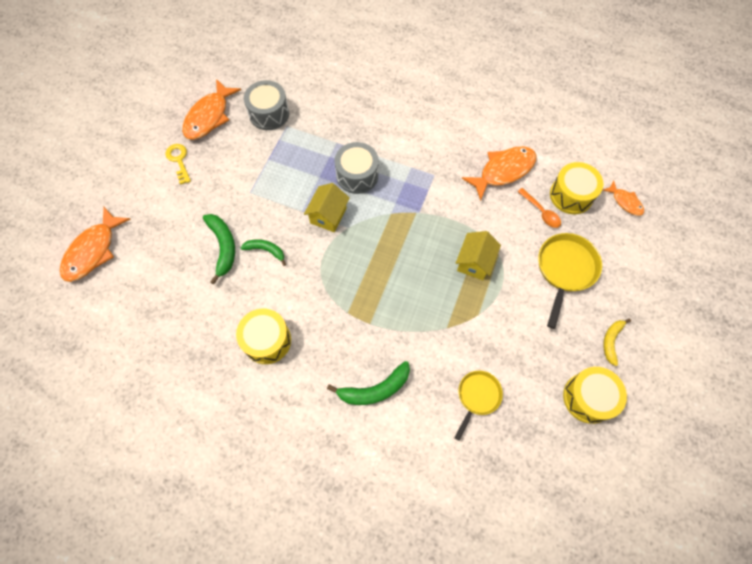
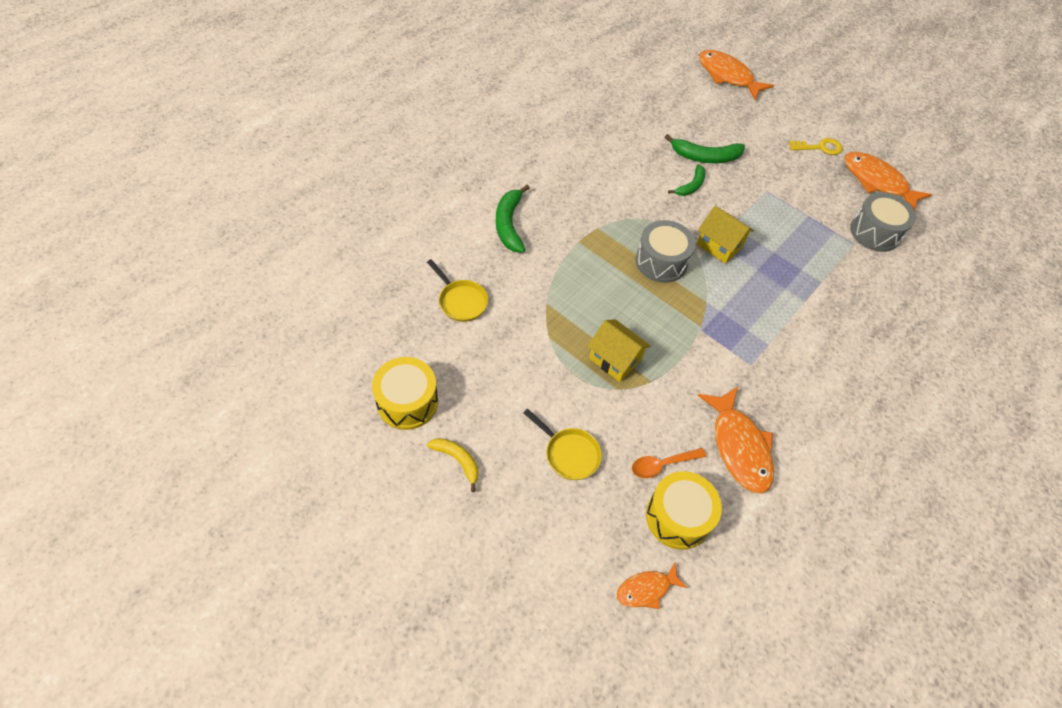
camera: 105 degrees right, 10 degrees down
yellow drum [236,309,291,364] -> none
grey drum [334,142,379,194] -> grey drum moved to [635,220,696,283]
yellow pan [538,233,602,329] -> yellow pan [523,409,602,480], size x0.64

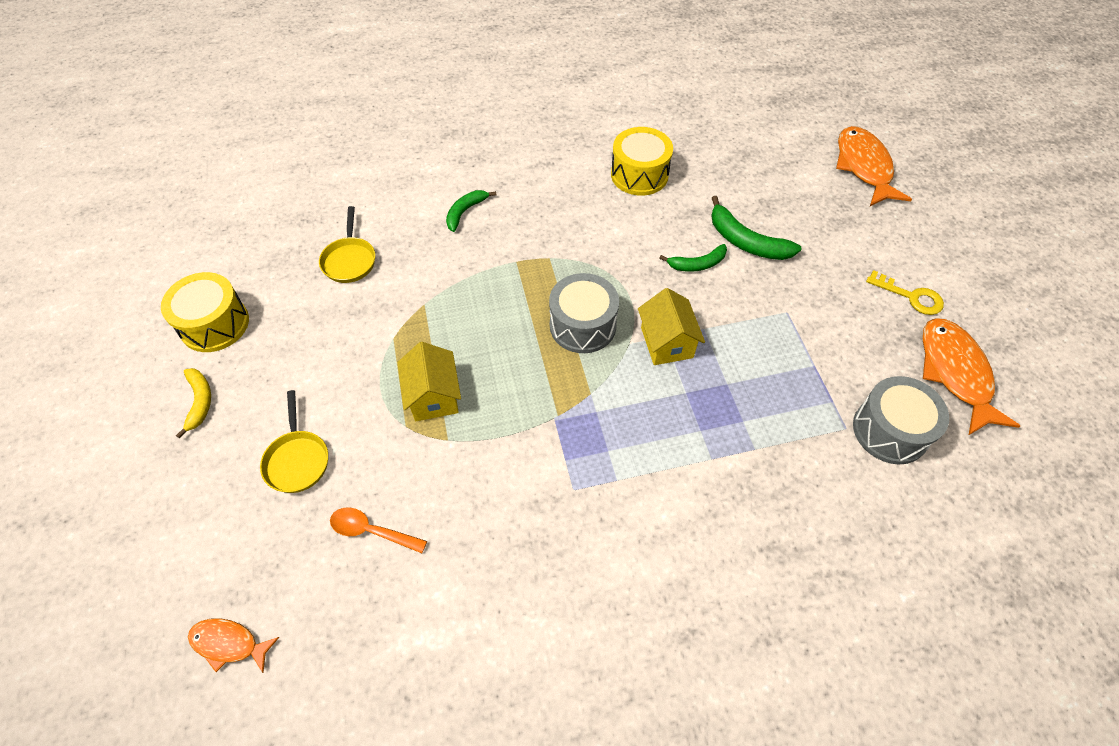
camera: 40 degrees right, 0 degrees up
green banana [496,185,530,252] -> green banana [446,190,496,232], size x0.64
yellow drum [646,471,722,550] -> yellow drum moved to [611,127,673,196]
orange fish [698,387,774,493] -> none

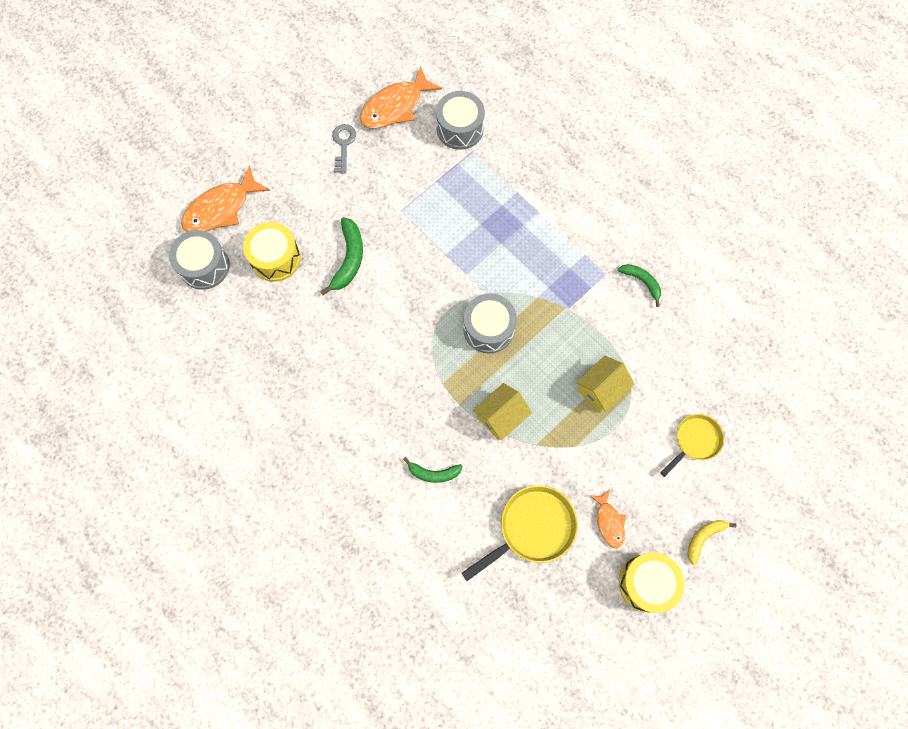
camera: 120 degrees left, 15 degrees up
orange fish [188,618,279,673] -> orange fish moved to [589,490,626,548]
yellow pan [319,206,375,283] -> yellow pan [462,485,578,581], size x1.56
orange spoon [330,507,427,553] -> none
yellow drum [611,127,673,196] -> yellow drum moved to [243,222,301,282]
yellow house [638,288,705,365] -> yellow house moved to [473,383,532,440]
green banana [659,244,727,272] -> green banana moved to [618,264,661,307]
yellow key [866,270,944,315] -> grey key [332,124,356,174]
none -> grey drum [169,230,230,290]

